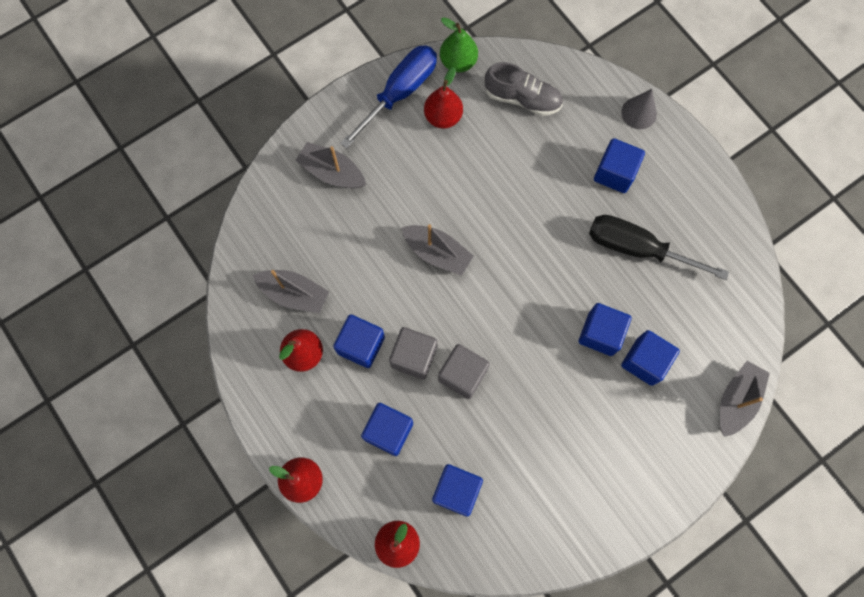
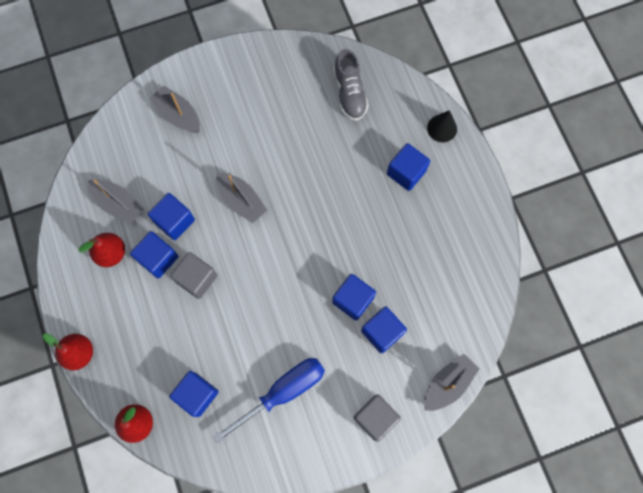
camera: 15 degrees right, 0 degrees up
blue screwdriver [340,45,437,149] -> blue screwdriver moved to [213,358,325,443]
blue cube [361,403,413,456] -> blue cube moved to [148,193,195,240]
red pear [424,67,463,129] -> none
grey cube [438,344,490,399] -> grey cube moved to [354,394,401,442]
green pear [440,17,478,73] -> none
grey shoe [485,62,563,116] -> grey shoe turned 45 degrees clockwise [333,49,369,121]
black screwdriver [589,215,729,280] -> none
grey cone [621,89,657,129] -> black cone [427,110,457,142]

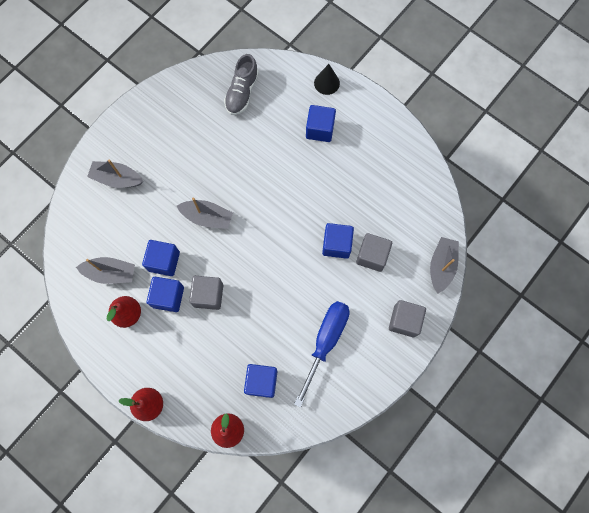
camera: 30 degrees left, 0 degrees up
grey shoe [333,49,369,121] -> grey shoe turned 60 degrees clockwise [224,54,259,115]
blue cube [361,307,407,353] -> grey cube [356,233,392,272]

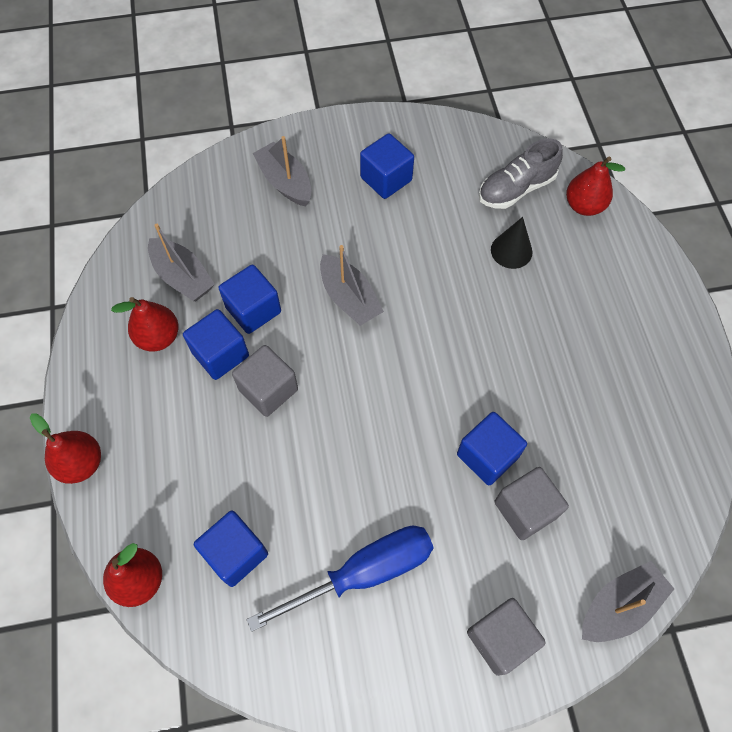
camera: 40 degrees right, 10 degrees down
blue cube [306,105,336,142] -> blue cube moved to [360,133,414,199]
black cone [314,64,340,95] -> black cone moved to [491,217,533,269]
none -> red pear [566,156,625,216]

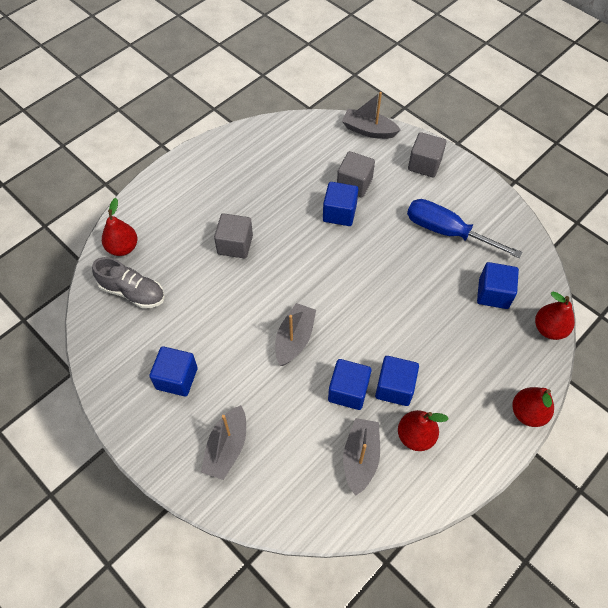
camera: 125 degrees left, 5 degrees down
grey cube [232,345,298,417] -> grey cube moved to [214,213,253,258]
black cone [491,217,533,269] -> none

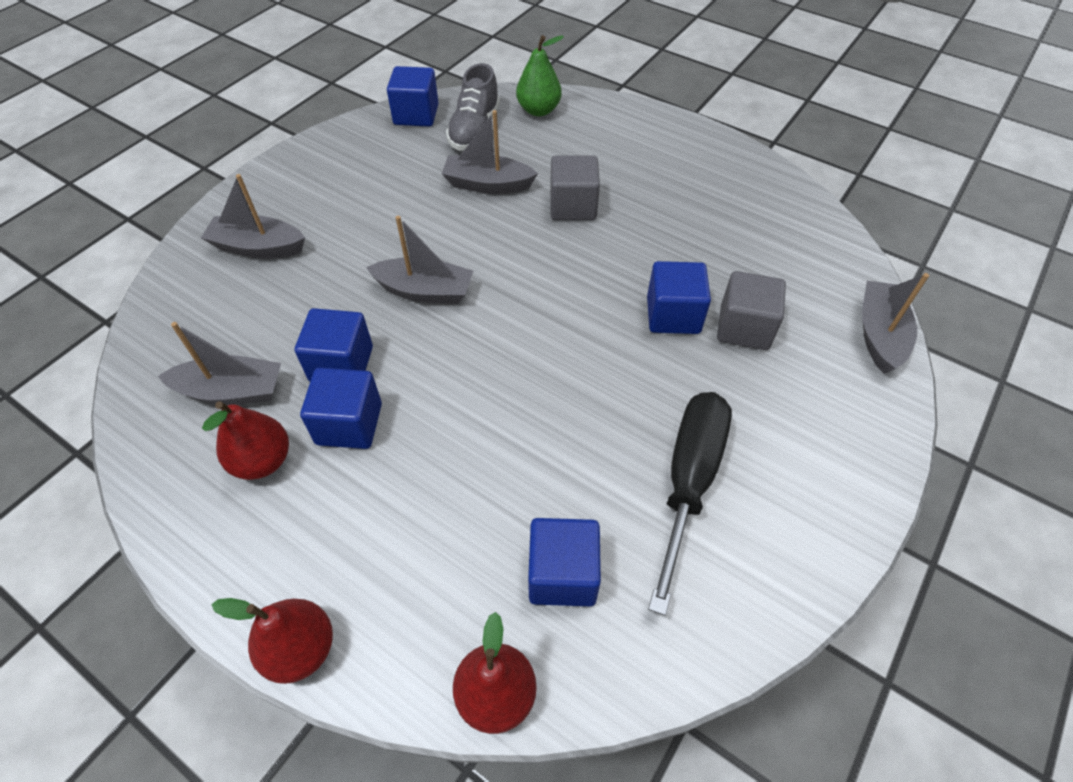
camera: 80 degrees right, 5 degrees down
red pear [102,198,137,256] -> green pear [516,35,564,116]
blue cube [149,346,198,397] -> blue cube moved to [387,66,438,127]
blue screwdriver [407,199,523,258] -> black screwdriver [648,392,732,616]
grey cube [408,132,446,177] -> none
none -> grey boat [442,110,538,194]

